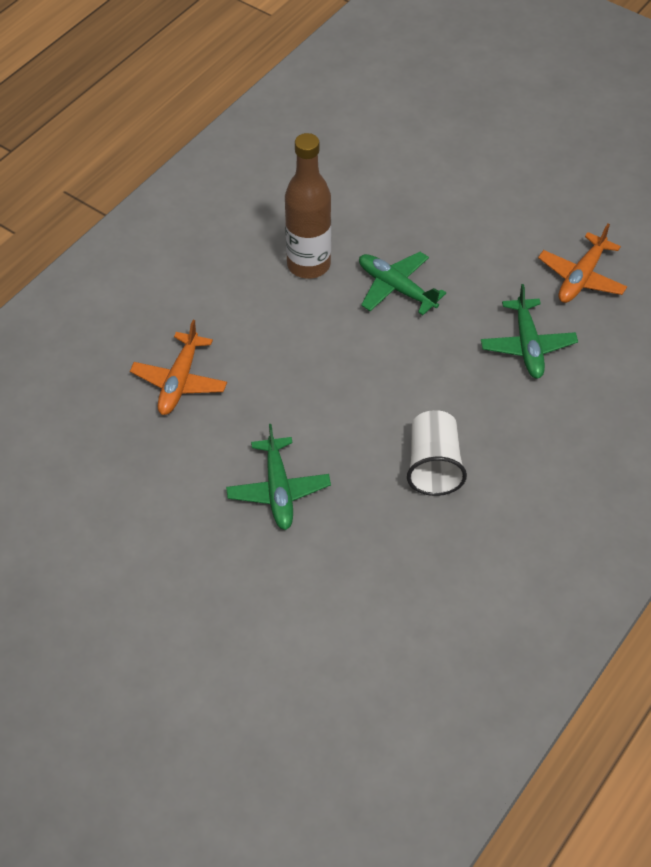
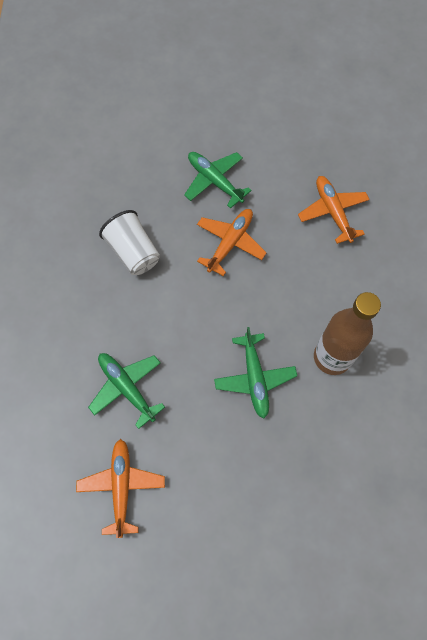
camera: 145 degrees right, 15 degrees up
green plane [359,252,446,315] -> green plane turned 75 degrees clockwise [214,327,297,418]
none -> orange plane [197,209,267,276]

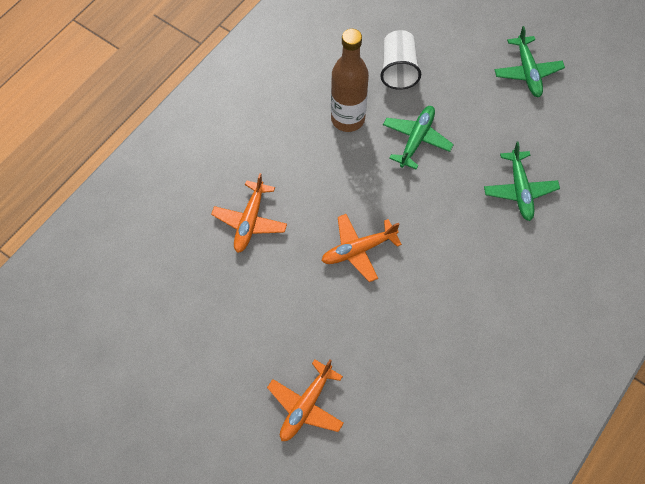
camera: 145 degrees left, 5 degrees down
orange plane [76,439,165,538] -> orange plane moved to [267,359,344,441]
white cup [99,210,160,275] -> white cup moved to [380,30,421,90]
green plane [184,152,252,209] -> green plane moved to [495,26,565,97]

